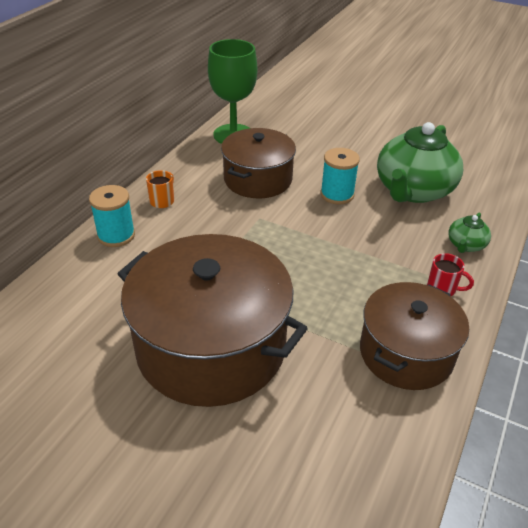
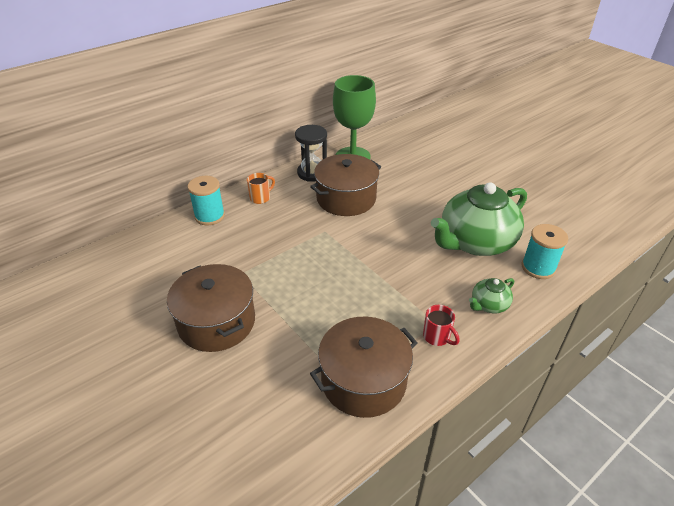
camera: 25 degrees right, 0 degrees up
brown pot [118,234,308,407] -> brown pot [167,264,255,352], size x0.63
turquoise spool [320,148,360,205] -> turquoise spool moved to [522,224,568,279]
none -> black hourglass [295,125,327,182]

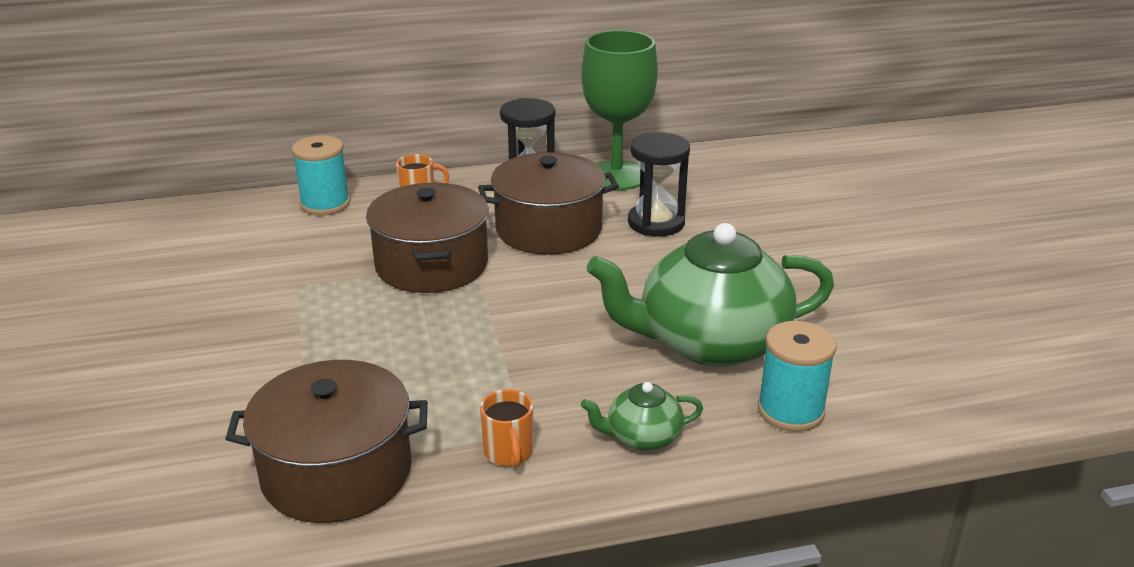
camera: 25 degrees right, 10 degrees down
brown pot [167,264,255,352] -> brown pot moved to [366,183,489,293]
red mug [423,305,460,346] -> orange mug [480,389,533,468]
none -> black hourglass [628,132,690,237]

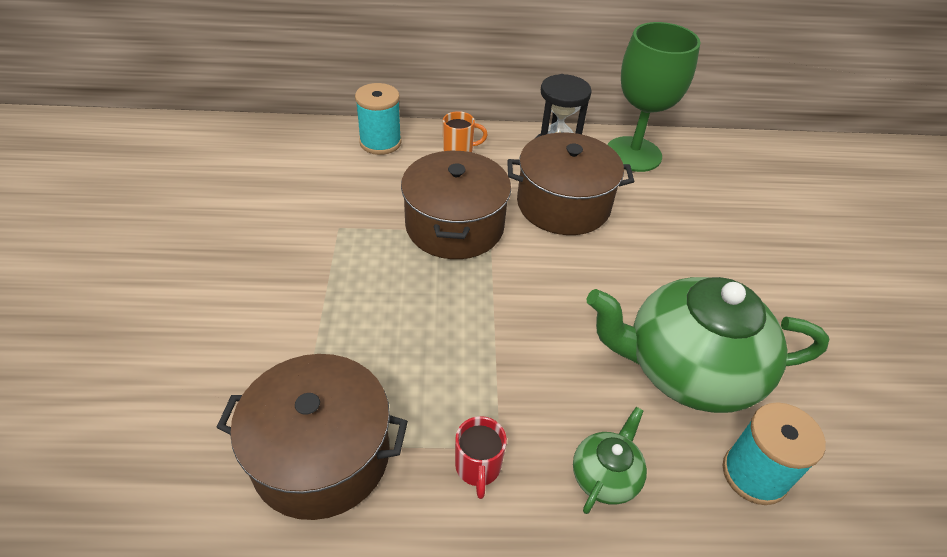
camera: 10 degrees right, 15 degrees up
orange mug [480,389,533,468] -> red mug [455,416,507,499]
green teapot [581,382,703,451] -> green teapot turned 120 degrees clockwise [573,407,647,514]
black hourglass [628,132,690,237] -> none

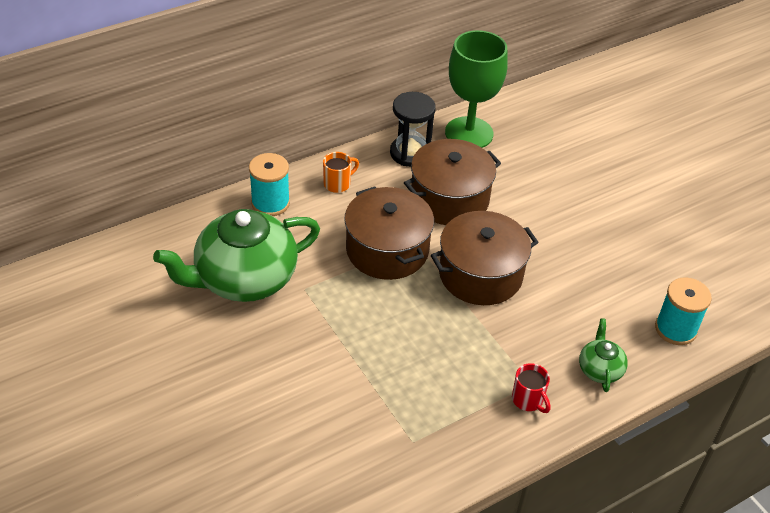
camera: 30 degrees left, 0 degrees up
brown pot [216,354,408,520] -> brown pot moved to [431,211,539,305]
green teapot [587,277,829,413] -> green teapot moved to [153,209,320,302]

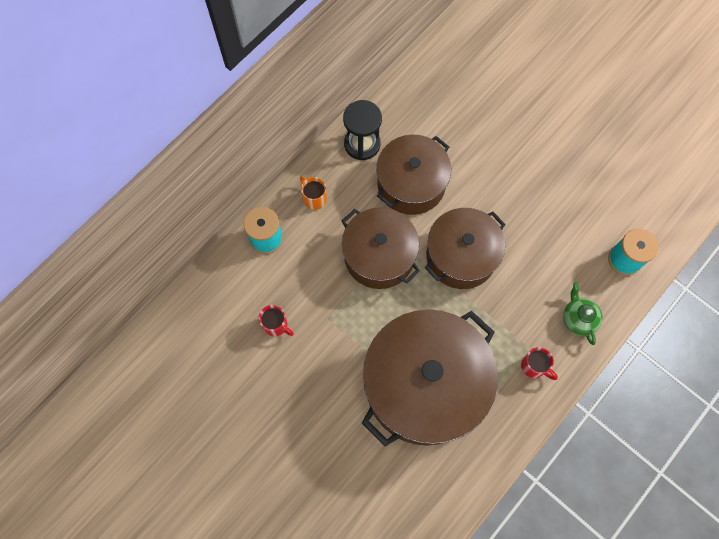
camera: 15 degrees left, 25 degrees up
green teapot [153,209,320,302] -> red mug [259,305,294,336]
orange mug [323,152,359,193] -> orange mug turned 75 degrees counterclockwise [300,176,327,210]
green goblet [445,30,508,148] -> none
none -> brown pot [362,309,498,446]

